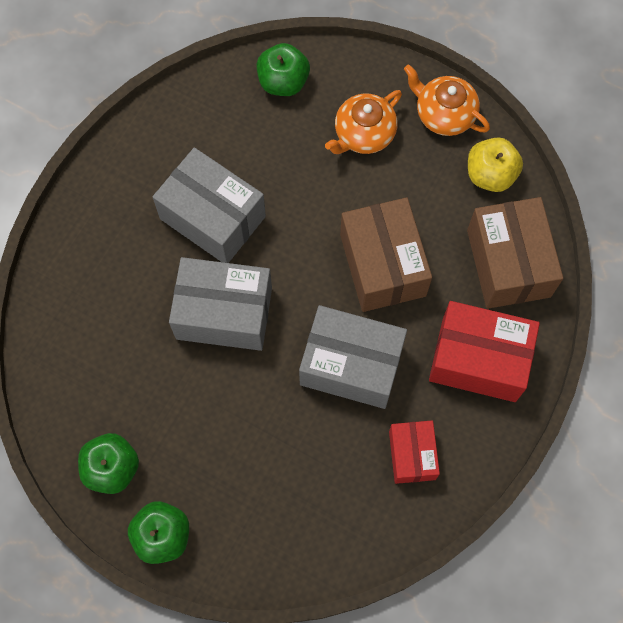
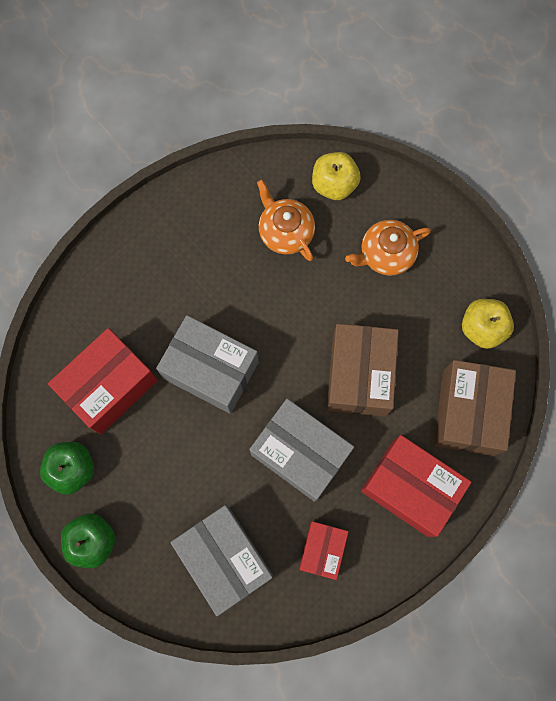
camera: 20 degrees right, 5 degrees up
grey box [153,147,266,263] -> grey box moved to [171,505,273,616]
green apple [257,43,310,96] -> yellow apple [312,152,361,200]
orange teapot [404,64,490,136] -> orange teapot moved to [257,180,315,261]
none -> red box [48,328,158,434]

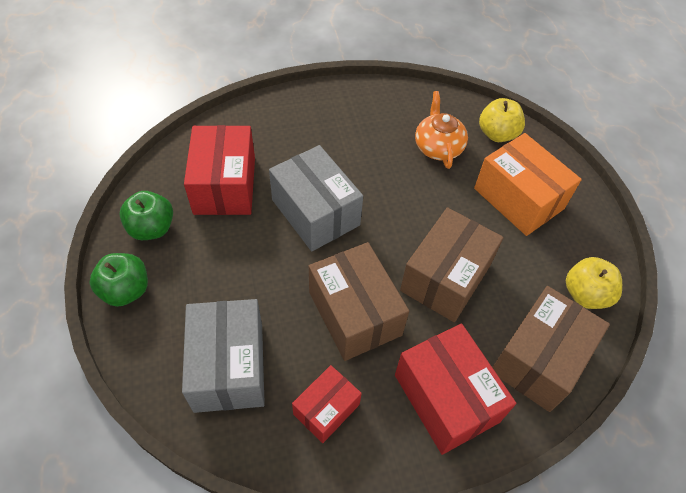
camera: 25 degrees right, 20 degrees down
red box [48,328,158,434] -> red box turned 75 degrees counterclockwise [184,125,255,215]
grey box [249,399,354,502] -> brown box [309,242,409,361]
orange teapot [345,220,431,276] -> orange box [474,133,582,236]

